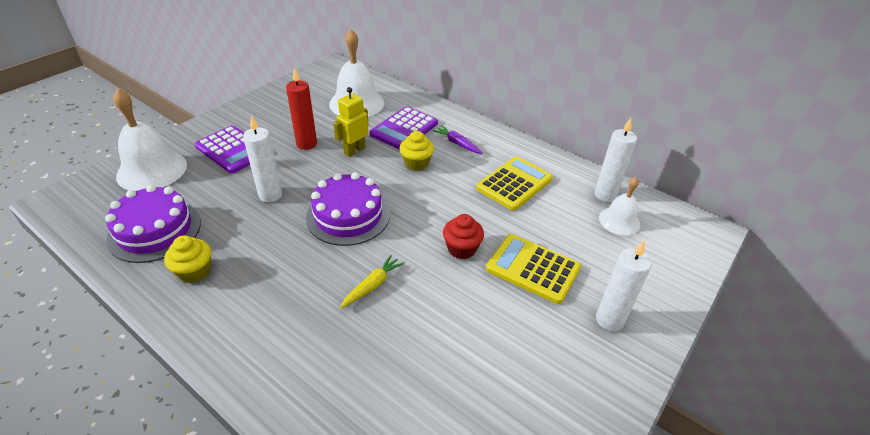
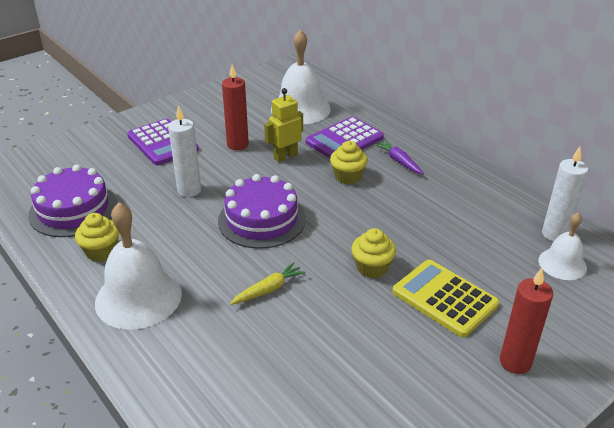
camera: 15 degrees right, 5 degrees down
white bell [113,88,187,191] -> white bell moved to [95,203,182,330]
red cupcake [443,214,484,259] -> yellow cupcake [351,228,396,278]
yellow calculator [476,156,553,211] -> none
white candle [596,240,652,331] -> red candle [500,268,553,374]

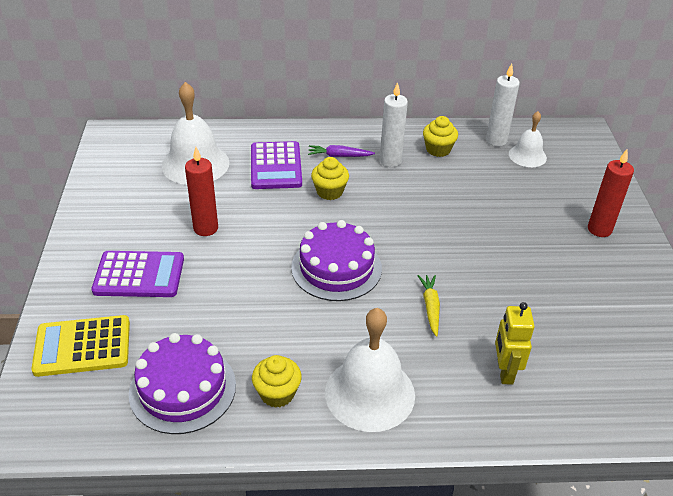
camera: 55 degrees left, 5 degrees up
white candle [168,105,201,197] -> white candle moved to [380,82,408,167]
yellow robot [264,88,303,162] -> yellow robot moved to [495,302,535,385]
yellow cupcake [351,228,396,278] -> yellow cupcake moved to [423,116,458,157]
yellow calculator [392,260,499,337] -> yellow calculator moved to [31,315,130,377]

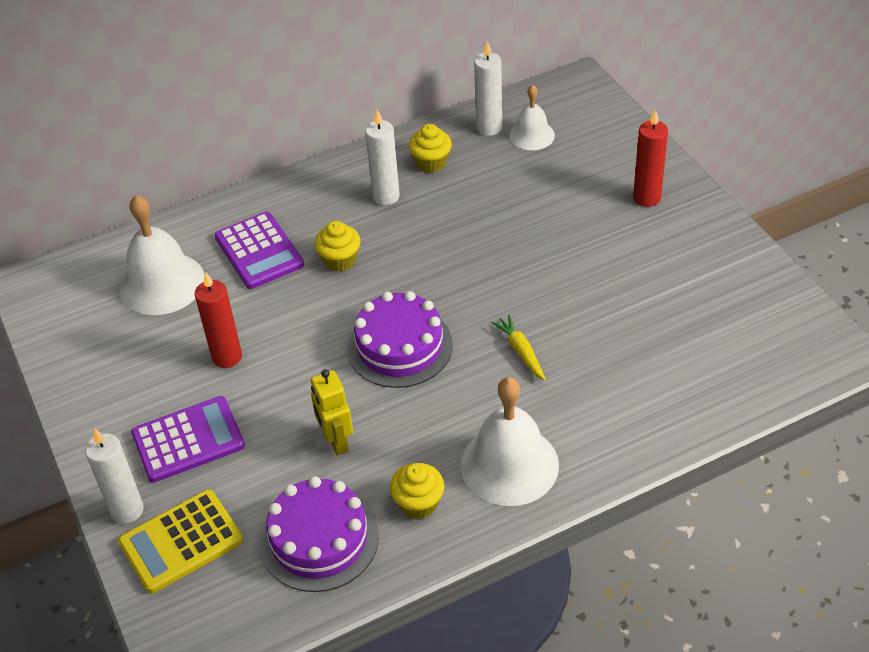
camera: 20 degrees left, 5 degrees up
purple carrot [308,145,375,157] -> none
yellow robot [495,302,535,385] -> yellow robot moved to [311,369,353,456]
none -> white candle [85,429,144,524]

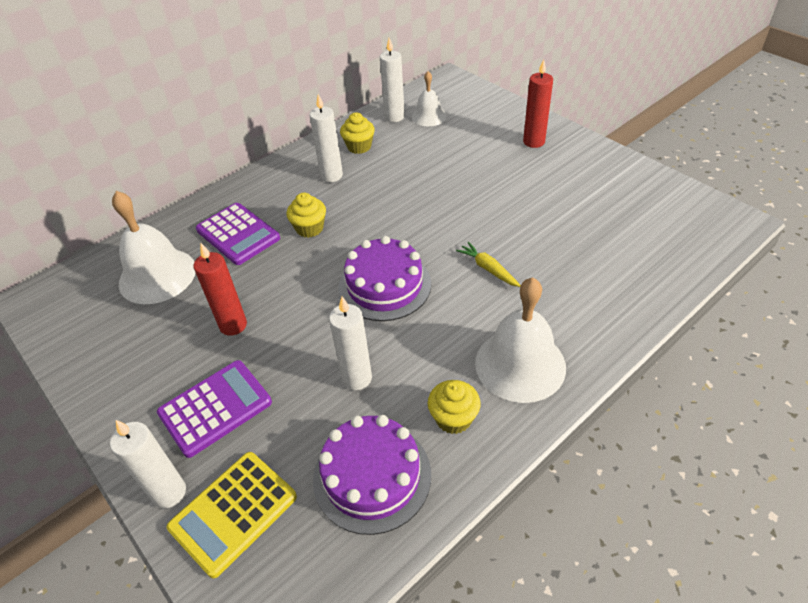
camera: 15 degrees left, 0 degrees up
yellow robot [311,369,353,456] -> white candle [329,297,372,390]

